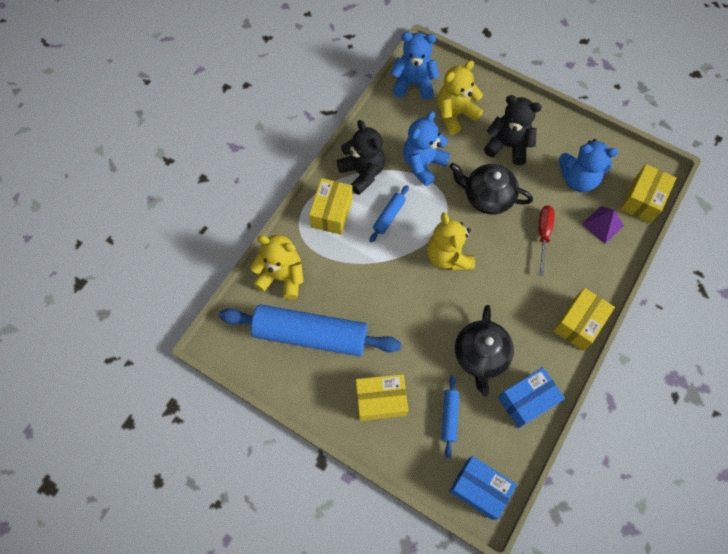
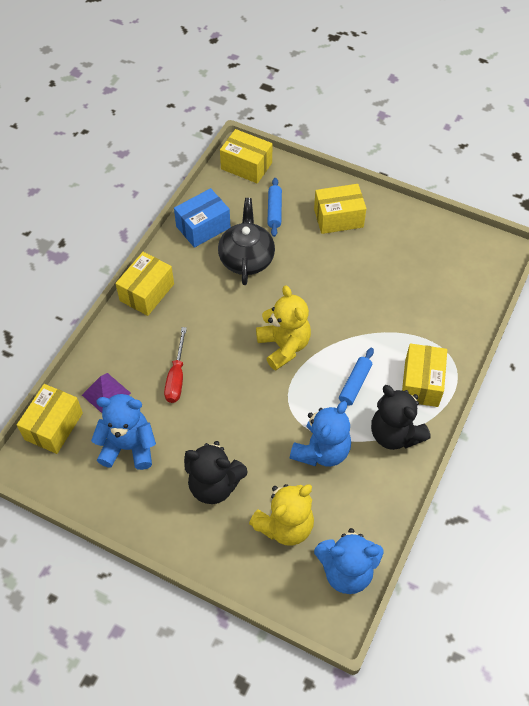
camera: 175 degrees right, 10 degrees down
blue rolling pin [219,305,401,356] -> none
yellow teddy bear [250,235,304,299] -> none
black teapot [449,163,533,215] -> none
blue box [449,456,517,520] -> yellow box [220,129,272,184]

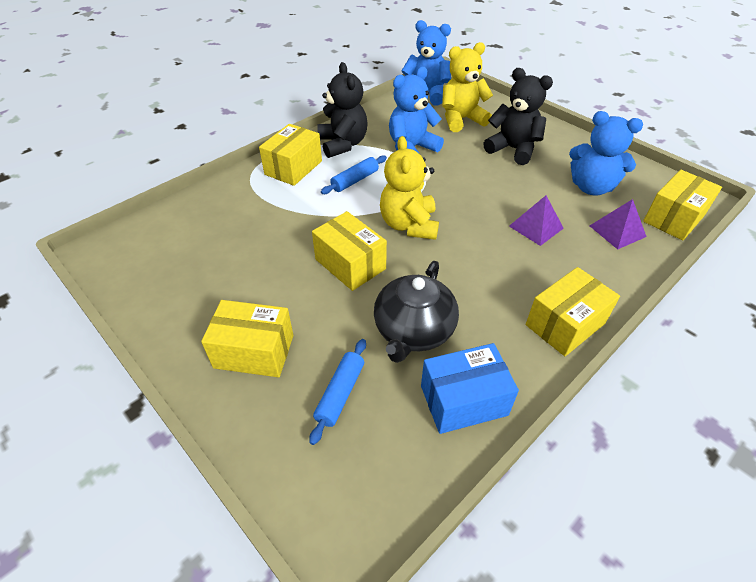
camera: 160 degrees left, 10 degrees down
red screwdriver [164,327,187,403] -> purple pyramid [509,196,564,246]
yellow box [220,129,272,184] -> yellow box moved to [312,211,387,291]

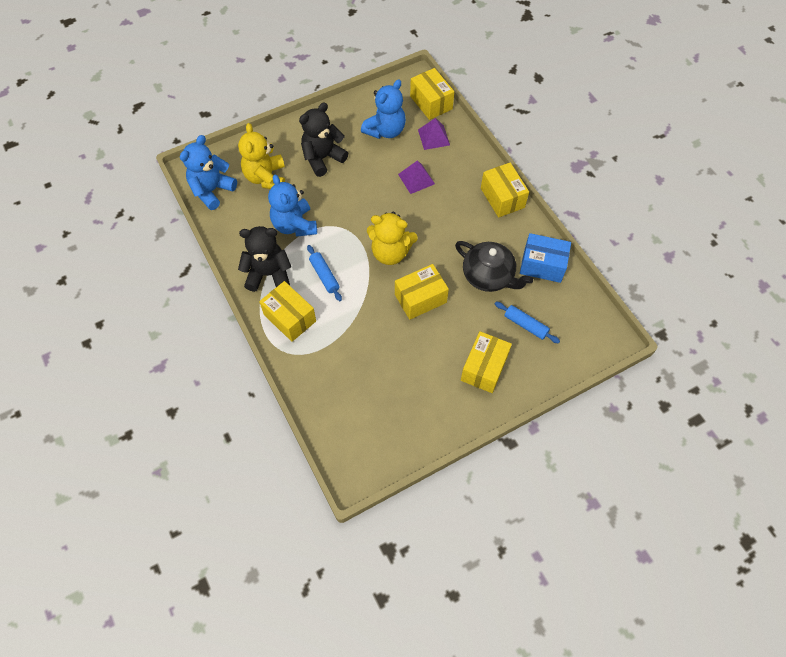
camera: 75 degrees left, 15 degrees up
blue box [421,343,519,434] -> blue box turned 75 degrees counterclockwise [520,233,571,283]

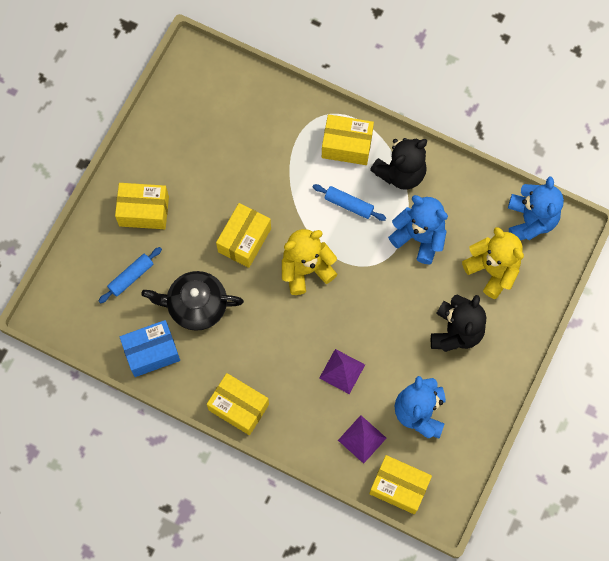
camera: 145 degrees right, 10 degrees up
yellow box [461,331,512,393] -> yellow box turned 75 degrees counterclockwise [115,183,169,229]
blue rolling pin [495,302,560,344] -> blue rolling pin turned 45 degrees counterclockwise [99,247,162,303]

